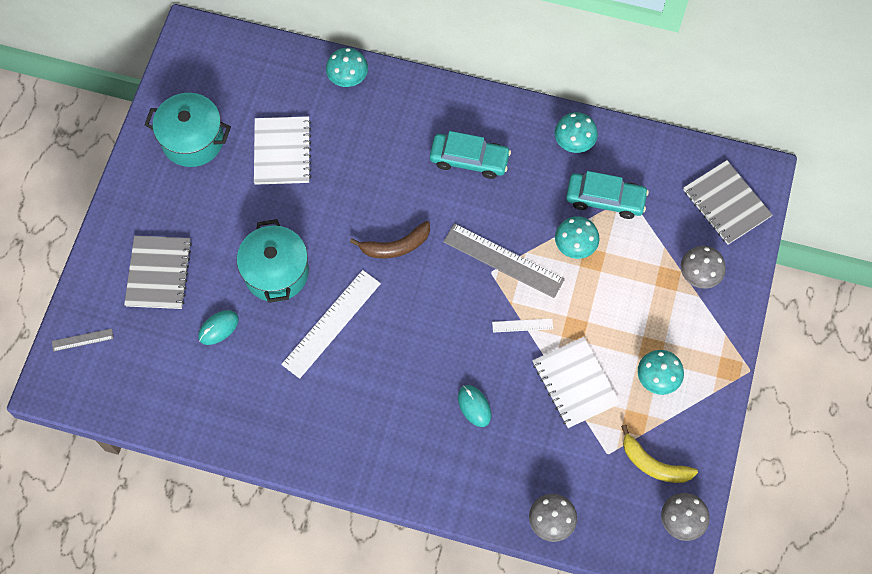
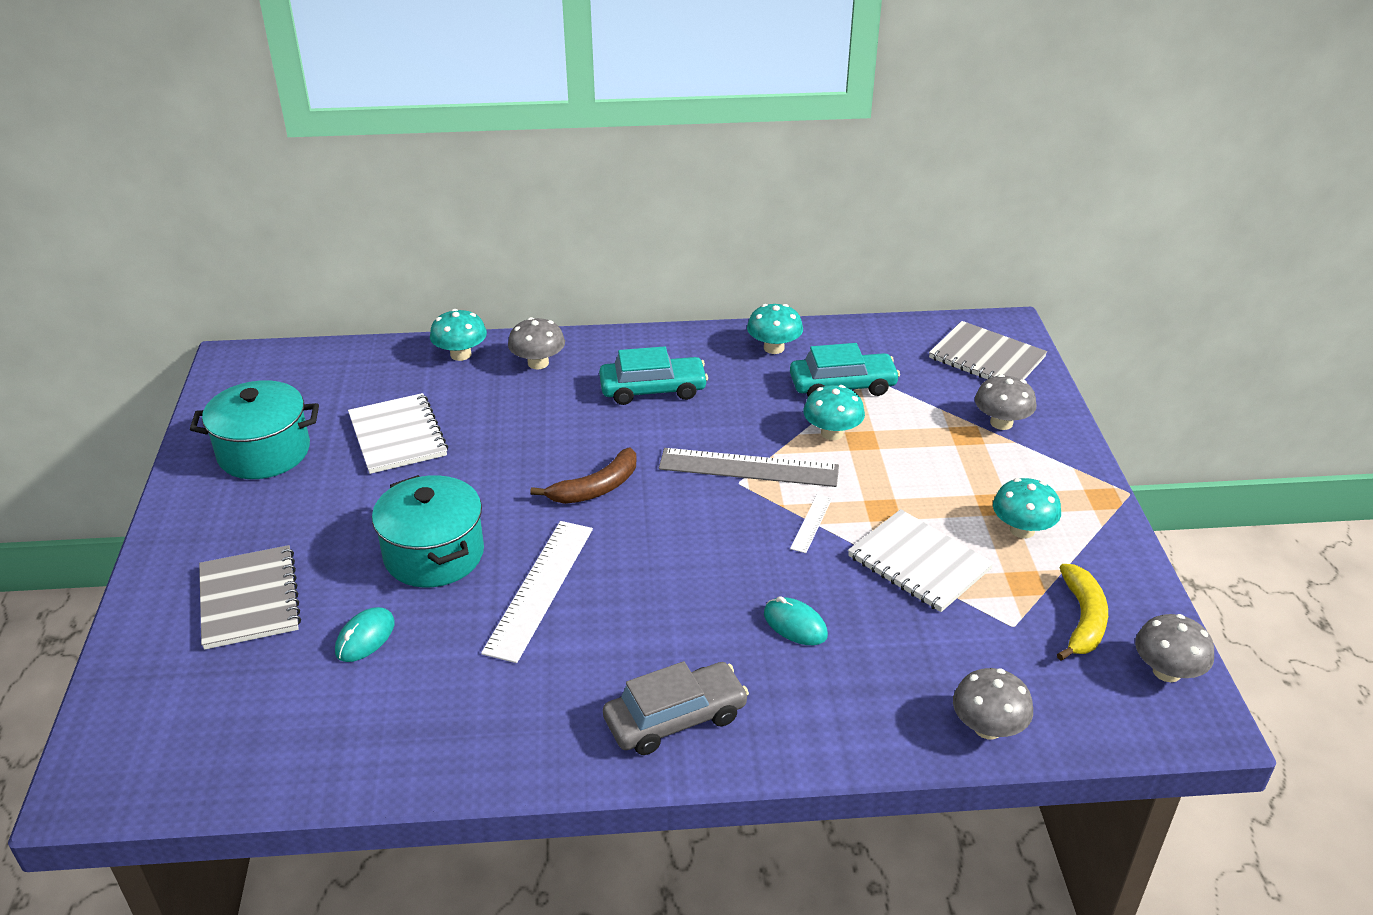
camera: 20 degrees left, 30 degrees down
grey ruler [52,328,114,352] -> none
white ruler [492,319,553,333] -> white ruler turned 45 degrees counterclockwise [790,494,832,553]
yellow banana [621,425,698,483] -> yellow banana turned 90 degrees counterclockwise [1057,564,1108,661]
none -> grey mushroom [508,317,565,369]
none -> grey car [603,661,749,755]

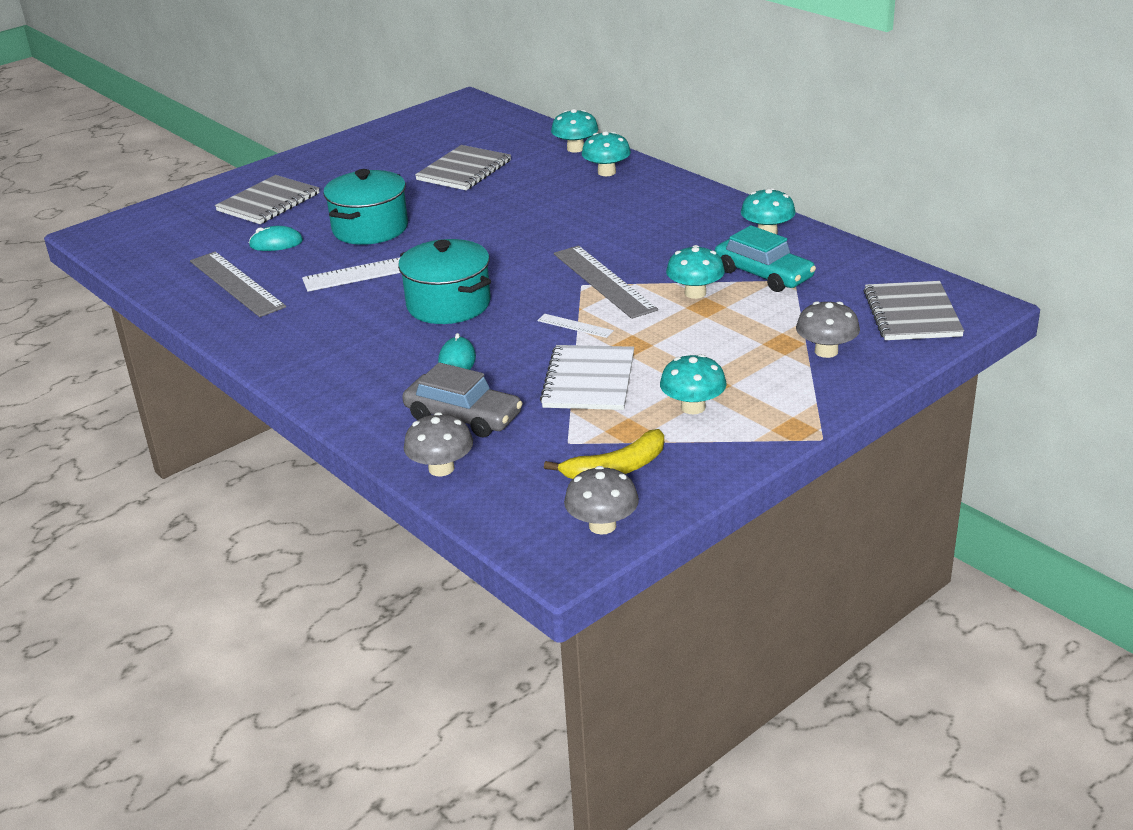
camera: 55 degrees right, 5 degrees down
turquoise pot [190,380,319,479] -> turquoise pot moved to [398,239,491,324]
white notebook [348,393,448,474] -> grey notebook [415,145,511,190]
grey mushroom [508,317,565,369] -> turquoise mushroom [582,131,631,176]
brown banana [530,448,636,504] -> none
turquoise car [599,346,708,405] -> none
grey car [603,661,749,755] -> grey car moved to [402,362,523,437]
white ruler [790,494,832,553] -> white ruler turned 45 degrees clockwise [537,314,614,338]
none -> grey ruler [190,252,286,317]

